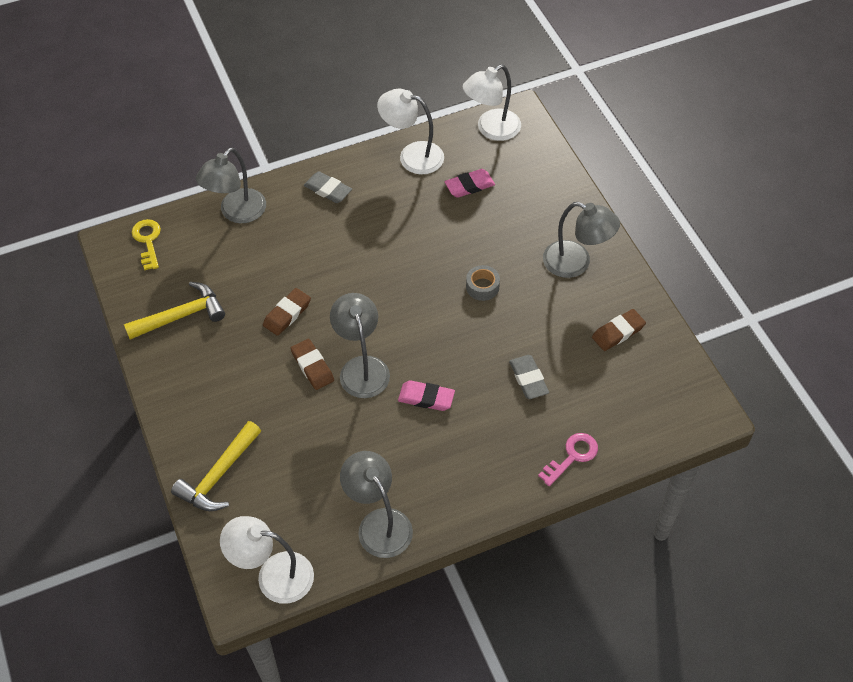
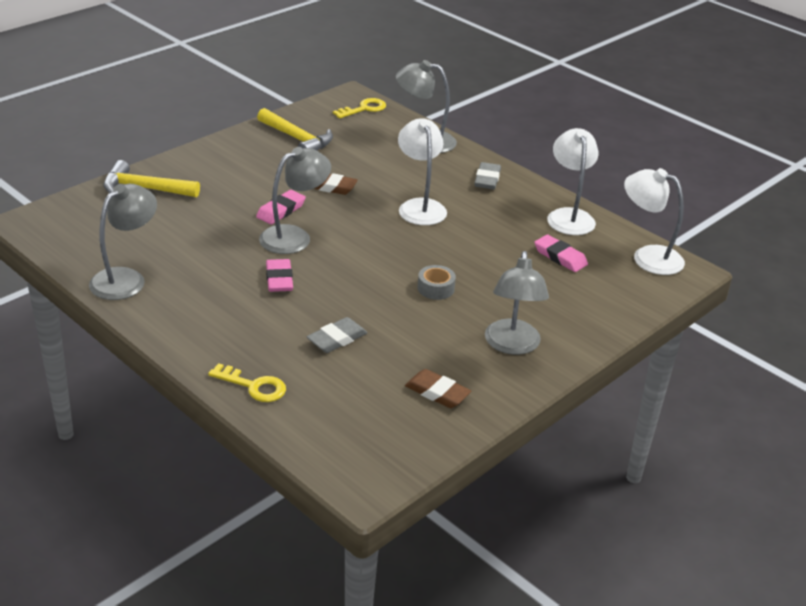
camera: 65 degrees right, 20 degrees down
white lamp [220,516,314,604] -> white lamp moved to [398,118,447,225]
brown eraser [291,339,334,390] -> pink eraser [256,190,306,225]
pink key [538,433,598,487] -> yellow key [208,363,286,402]

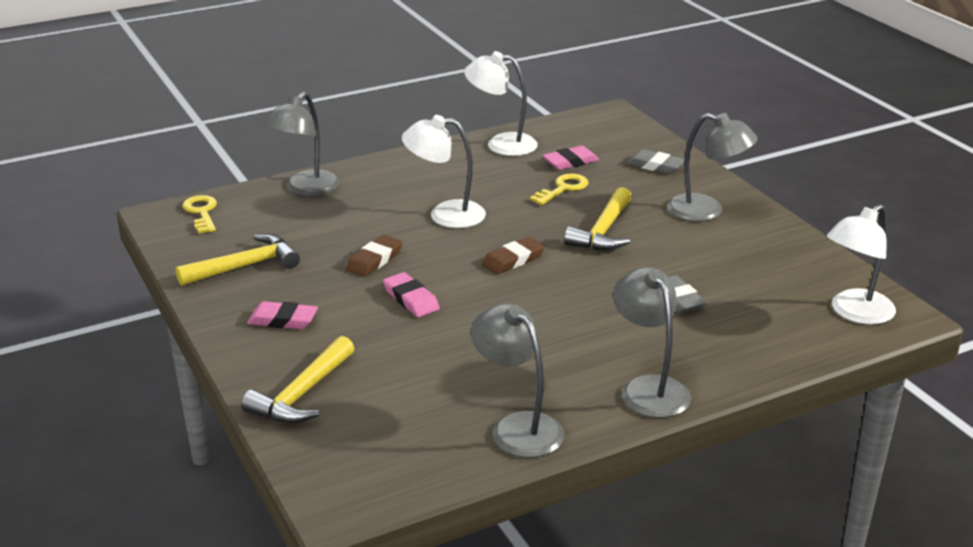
camera: 70 degrees left, 5 degrees down
yellow key [208,363,286,402] -> yellow key moved to [530,174,588,205]
grey lamp [259,147,331,254] -> grey lamp moved to [613,267,691,418]
pink eraser [266,259,293,292] -> pink eraser moved to [247,301,318,329]
brown eraser [405,369,471,408] -> brown eraser moved to [482,237,545,274]
grey tape [417,265,456,300] -> yellow hammer [564,187,632,250]
grey eraser [474,162,501,189] -> grey eraser moved to [626,149,685,174]
white lamp [624,168,685,275] -> white lamp moved to [827,204,896,325]

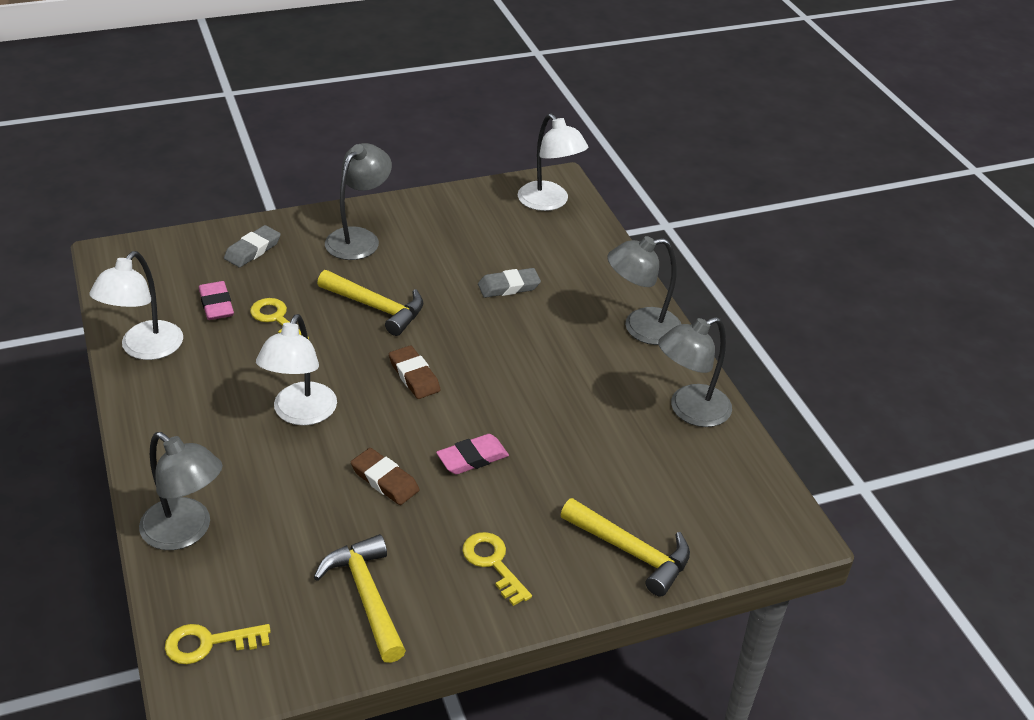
camera: 85 degrees left, 10 degrees up
pink eraser [247,301,318,329] -> yellow key [462,532,532,606]

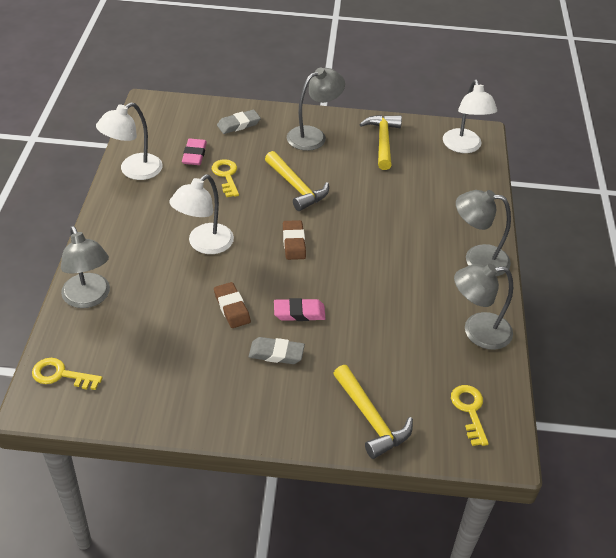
camera: 25 degrees right, 5 degrees up
yellow hammer [314,534,406,663] -> yellow hammer moved to [359,115,402,170]
yellow key [462,532,532,606] -> yellow key moved to [451,385,489,446]
grey eraser [478,268,541,298] -> grey eraser moved to [249,337,305,364]

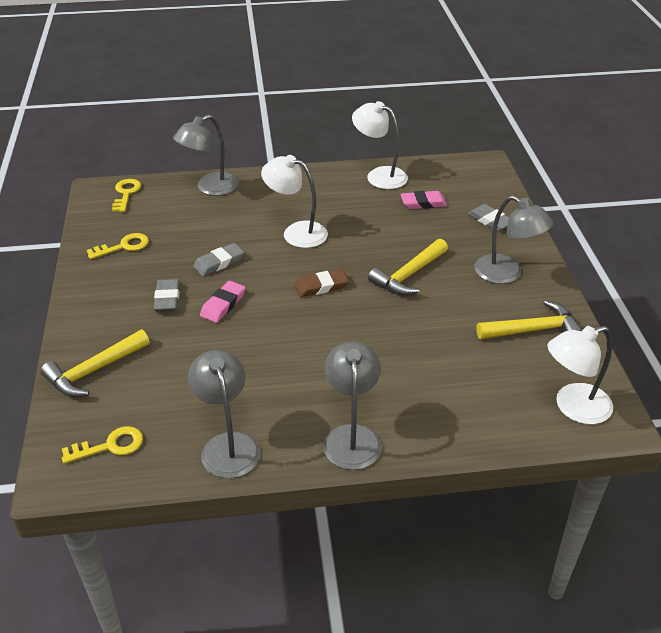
camera: 80 degrees right, 5 degrees down
yellow key [212,159,239,197] -> yellow key moved to [87,233,149,259]
brown eraser [214,282,251,328] -> grey eraser [193,243,244,276]
pink eraser [274,298,326,321] -> pink eraser turned 45 degrees clockwise [200,281,246,323]

